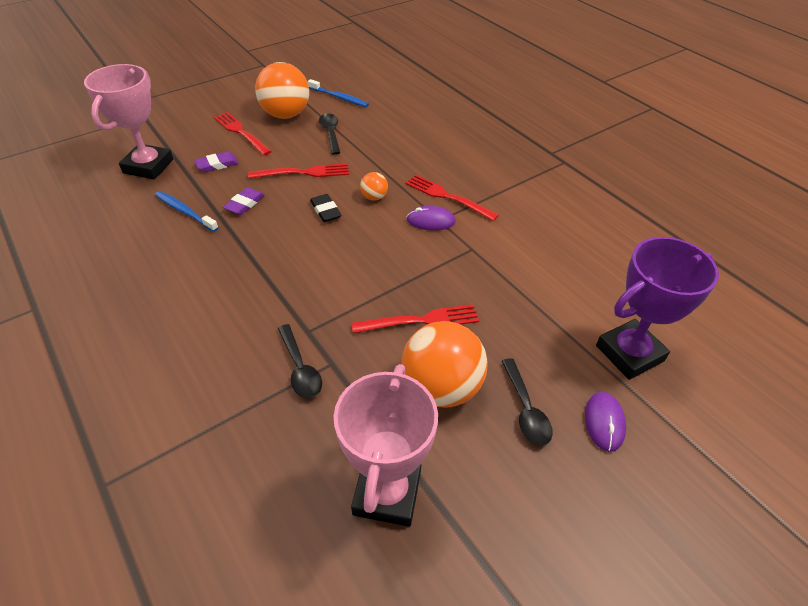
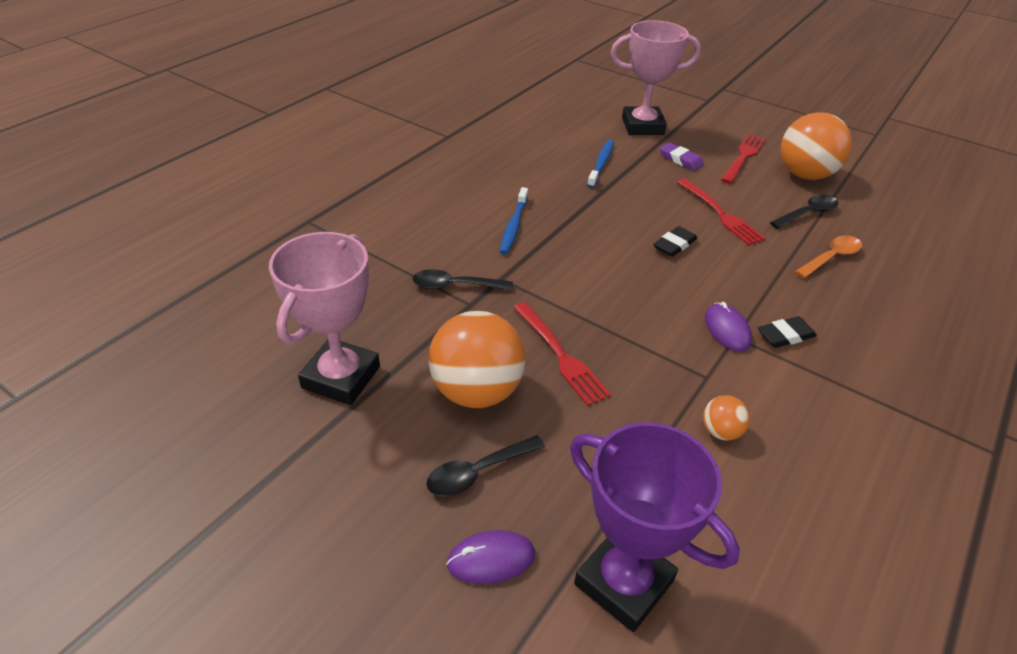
camera: 70 degrees right, 5 degrees down
purple eraser [223,187,265,215] -> none
black spoon [277,324,322,398] -> black spoon turned 45 degrees clockwise [412,269,513,290]
blue toothbrush [308,79,369,107] -> blue toothbrush moved to [500,187,528,255]
pink trophy [334,364,438,527] -> pink trophy turned 60 degrees counterclockwise [269,232,380,405]
orange ball [360,172,388,201] -> orange ball moved to [703,395,750,441]
red fork [405,175,499,221] -> black eraser [758,316,817,348]
none -> orange spoon [795,235,862,278]

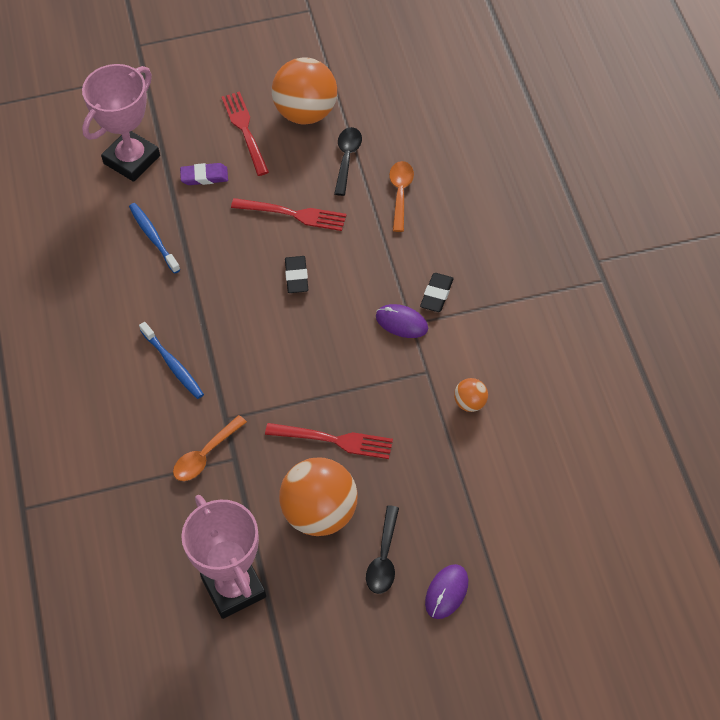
camera: 45 degrees left, 15 degrees up
black spoon [412,269,513,290] -> orange spoon [173,415,247,481]
purple trophy [570,422,740,632] -> none

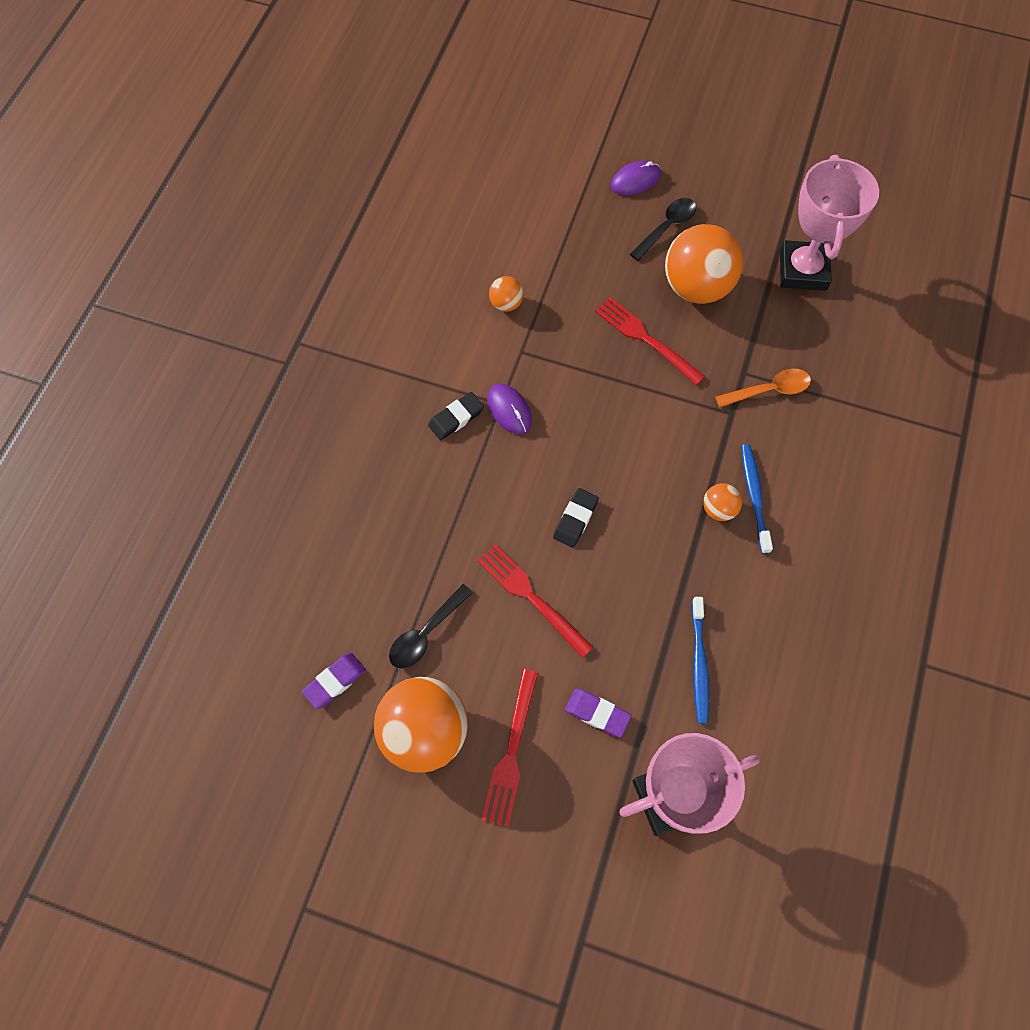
camera: 150 degrees left, 10 degrees up
orange spoon [389,161,414,232] -> none
none -> purple eraser [302,653,366,709]
none -> orange ball [703,483,742,521]

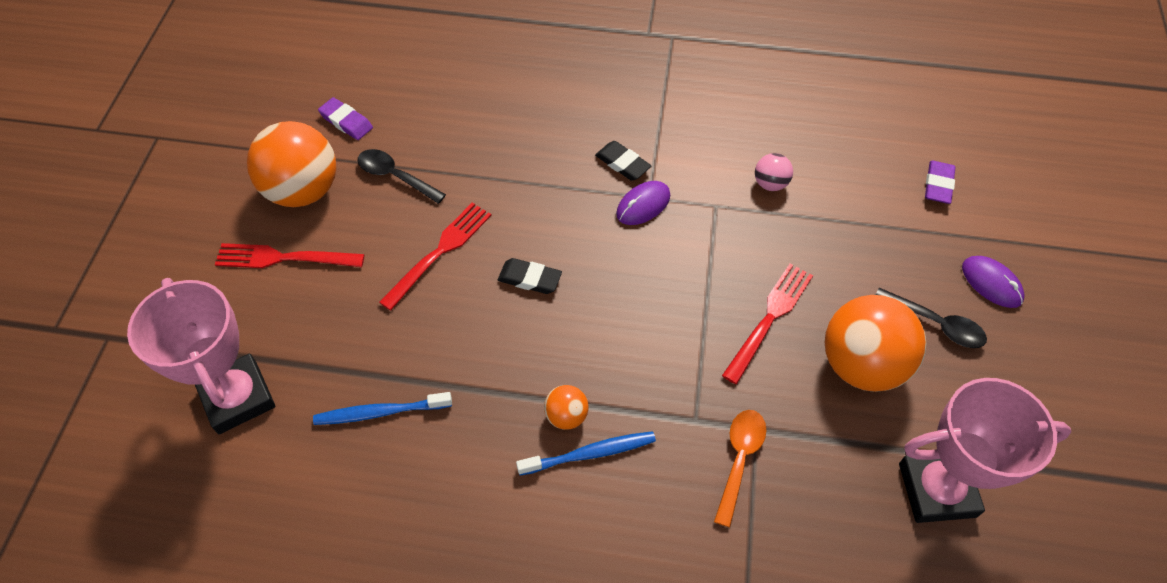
camera: 80 degrees right, 10 degrees down
orange ball [489,276,523,312] -> pink ball [755,153,793,191]
purple eraser [565,688,632,737] -> purple eraser moved to [925,161,956,204]
orange spoon [715,369,811,408] -> orange spoon turned 135 degrees counterclockwise [714,410,766,527]

